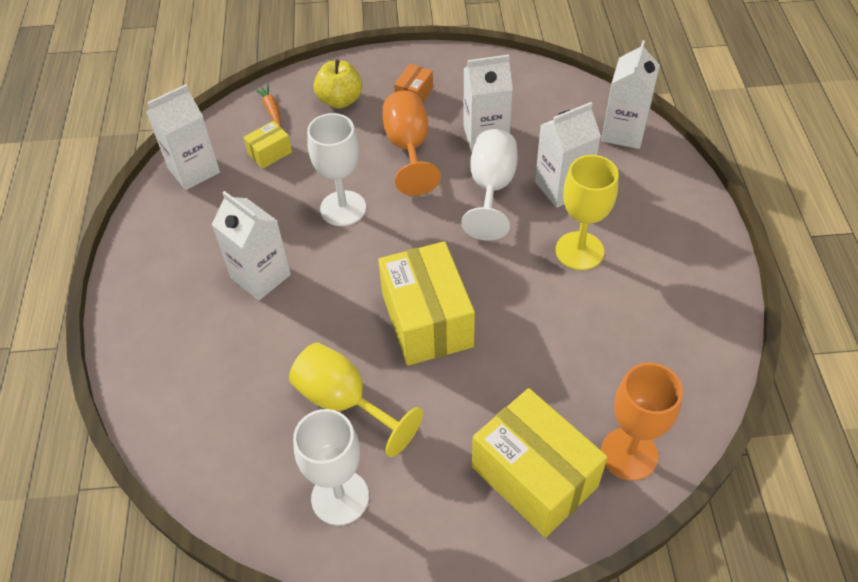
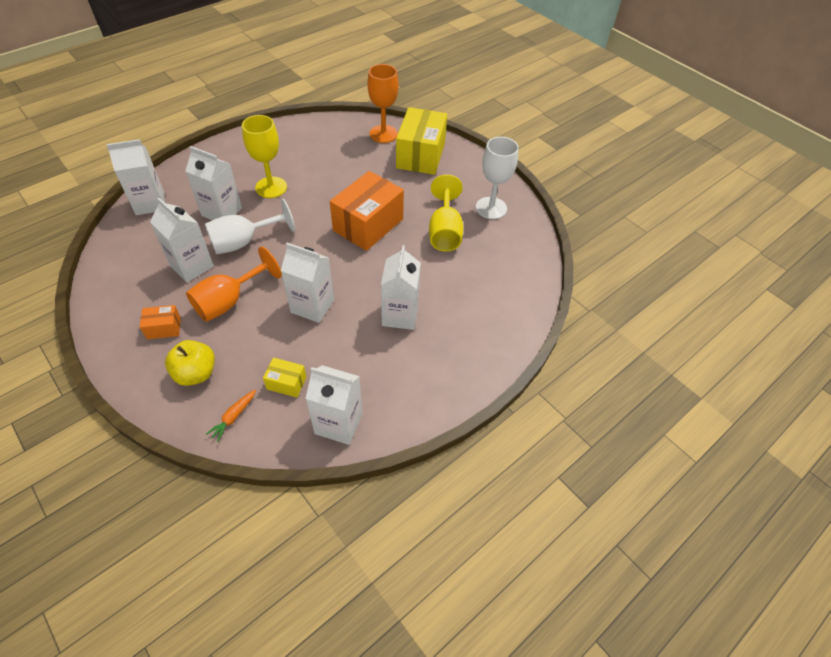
camera: 130 degrees left, 0 degrees up
white goblet [307,113,366,226] -> white carton [281,243,334,323]
yellow box [378,241,475,365] -> orange box [330,171,404,251]

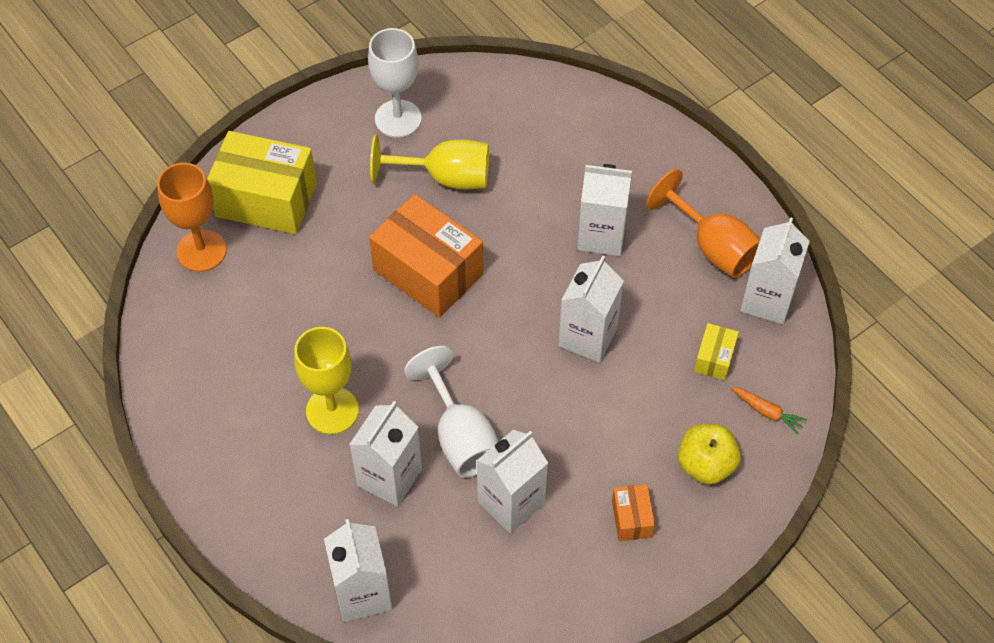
camera: 85 degrees left, 5 degrees up
orange goblet [186,246,282,322] -> orange goblet moved to [646,169,760,278]

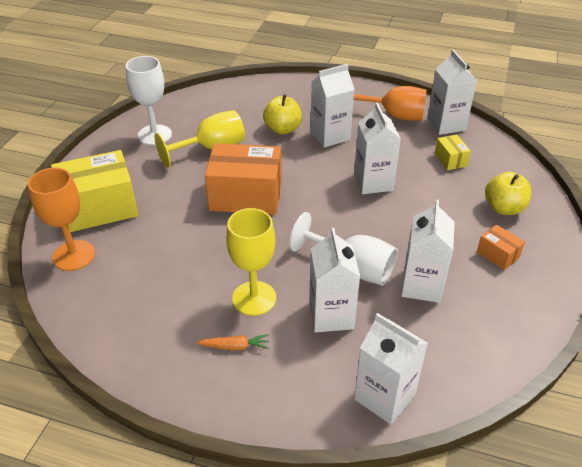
camera: 35 degrees left, 15 degrees down
orange carrot [731,387,807,435] -> orange carrot moved to [197,334,269,351]
none -> yellow apple [263,95,302,135]

